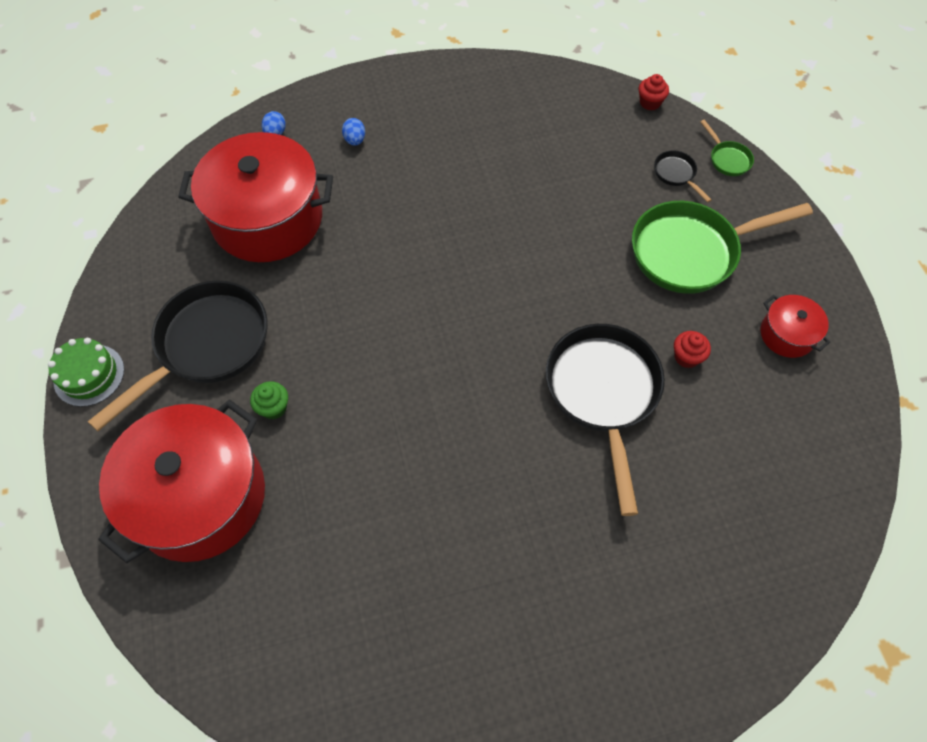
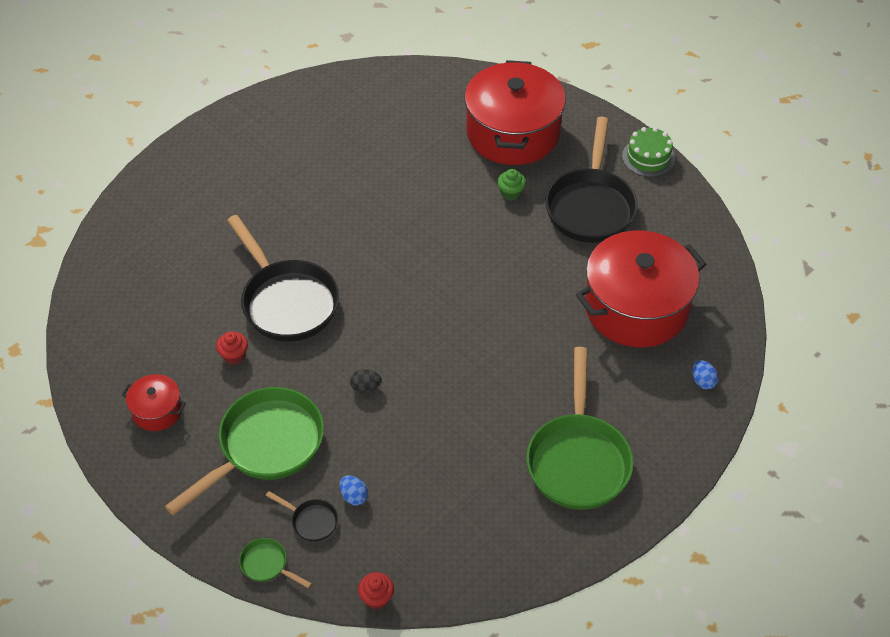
camera: 150 degrees right, 10 degrees down
blue egg [342,118,365,146] -> blue egg moved to [339,475,368,505]
none -> black egg [350,369,382,393]
none -> green pan [526,347,633,510]

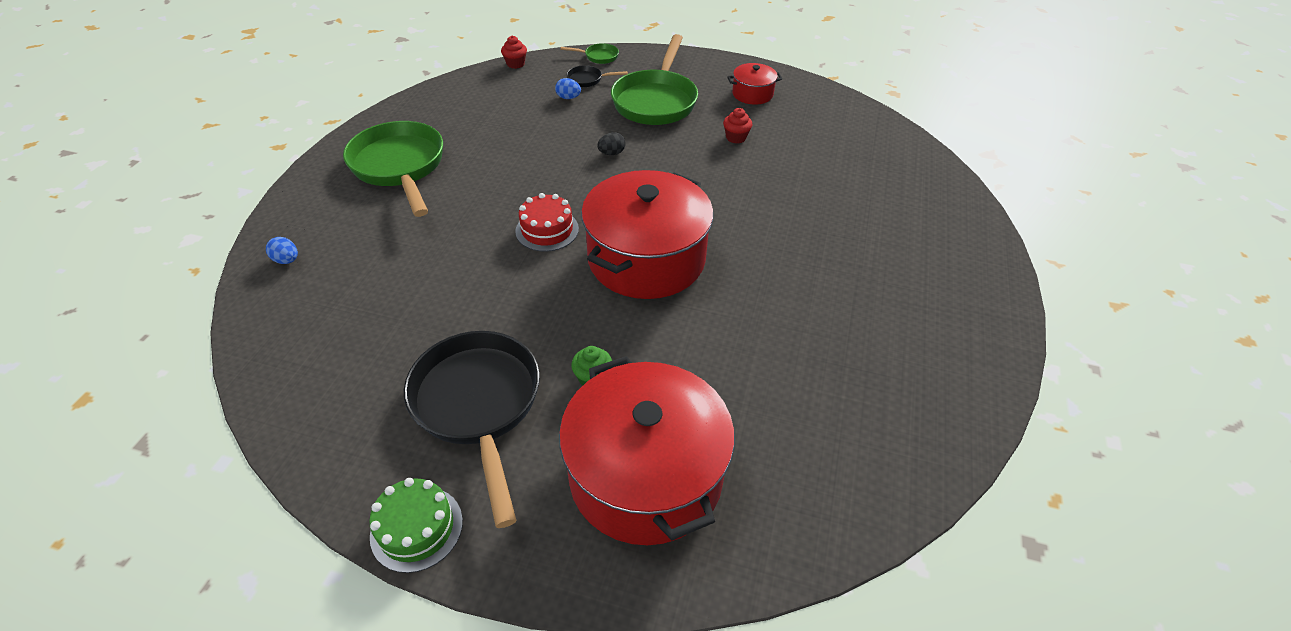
camera: 150 degrees right, 5 degrees down
black pan [227,215,339,342] -> none
red pot [576,230,706,347] -> red pot moved to [581,170,713,299]
none -> red cake [515,193,579,252]

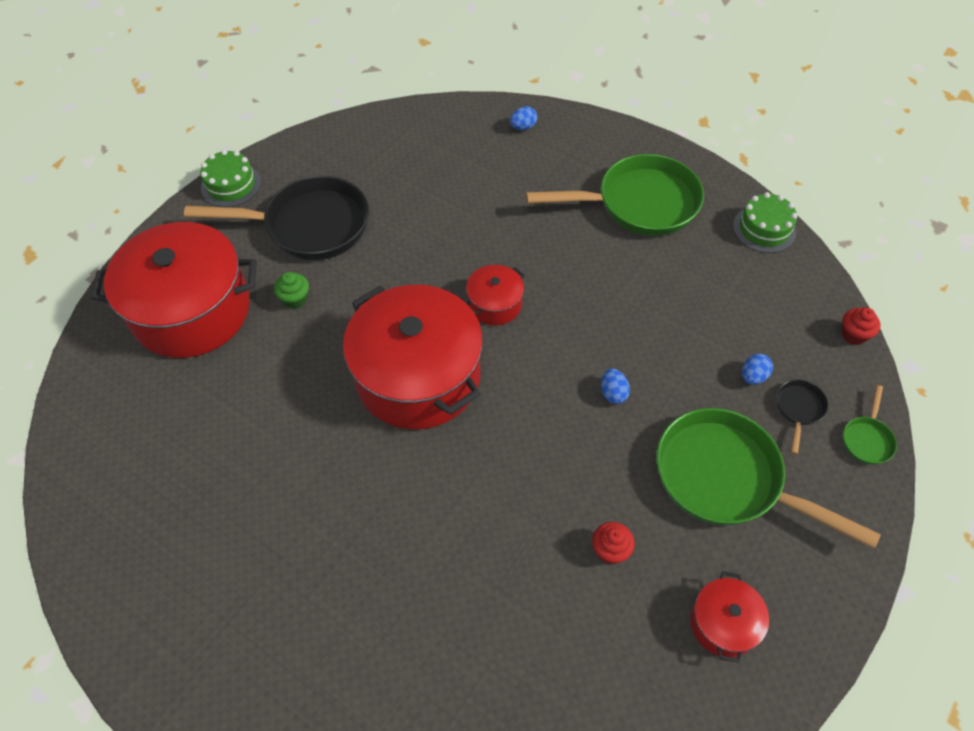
camera: 110 degrees right, 10 degrees up
red cake [515,193,579,252] -> red pot [466,265,525,326]
black egg [597,132,625,155] -> blue egg [601,369,630,404]
none -> green cake [733,192,797,253]

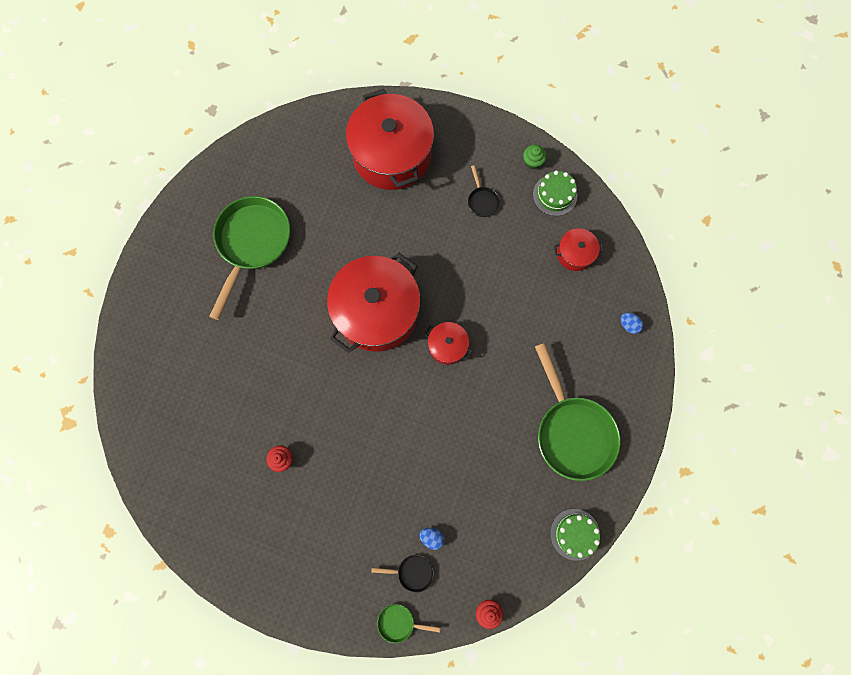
camera: 75 degrees right, 20 degrees up
black pan [184,176,369,260] -> black pan [468,165,500,217], size x0.42
green cake [200,150,261,207] -> green cake moved to [533,170,577,216]
green cupcake [274,272,309,309] -> green cupcake moved to [523,145,547,170]
blue egg [601,369,630,404] -> none
green pan [656,408,881,549] -> green pan moved to [209,196,290,320]
red pot [690,571,769,663] -> red pot moved to [554,228,604,271]

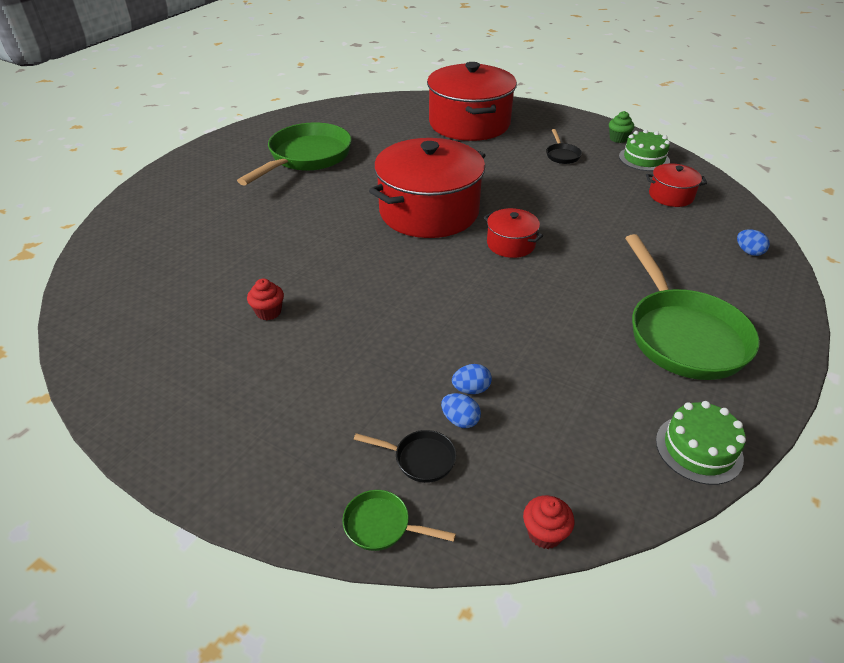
camera: 10 degrees right, 35 degrees down
none -> blue egg [452,364,492,394]

